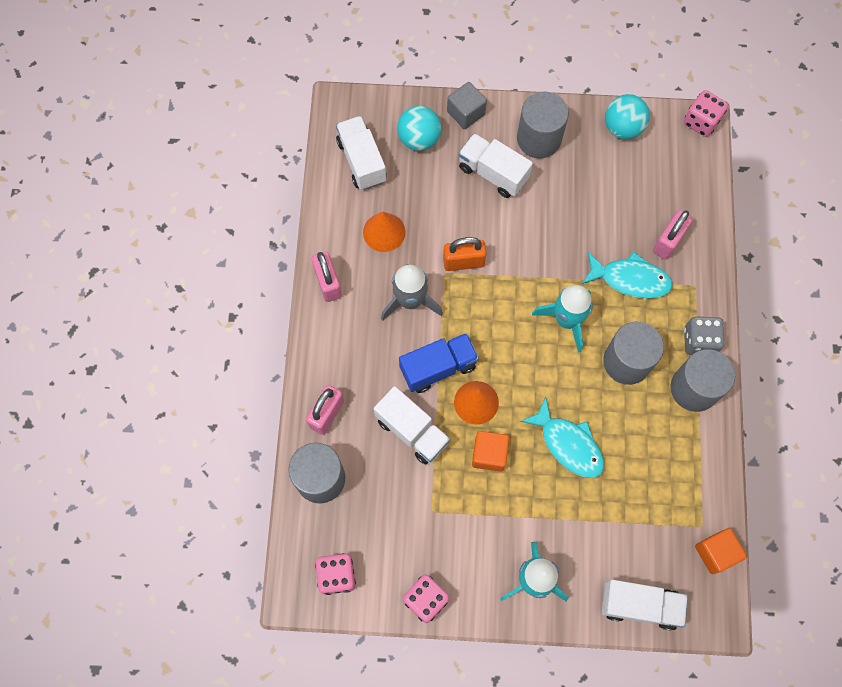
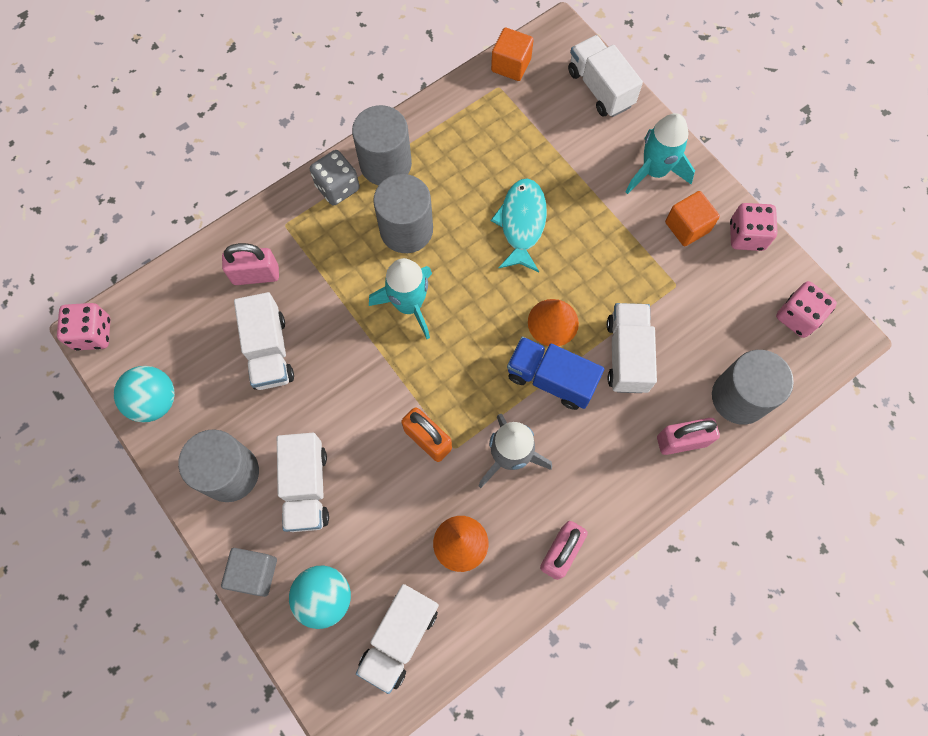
camera: 130 degrees left, 0 degrees up
orange cube [472,431,509,472] -> orange cube moved to [665,191,720,246]
turquoise fish [582,251,673,299] -> none
none -> white truck [234,292,294,390]

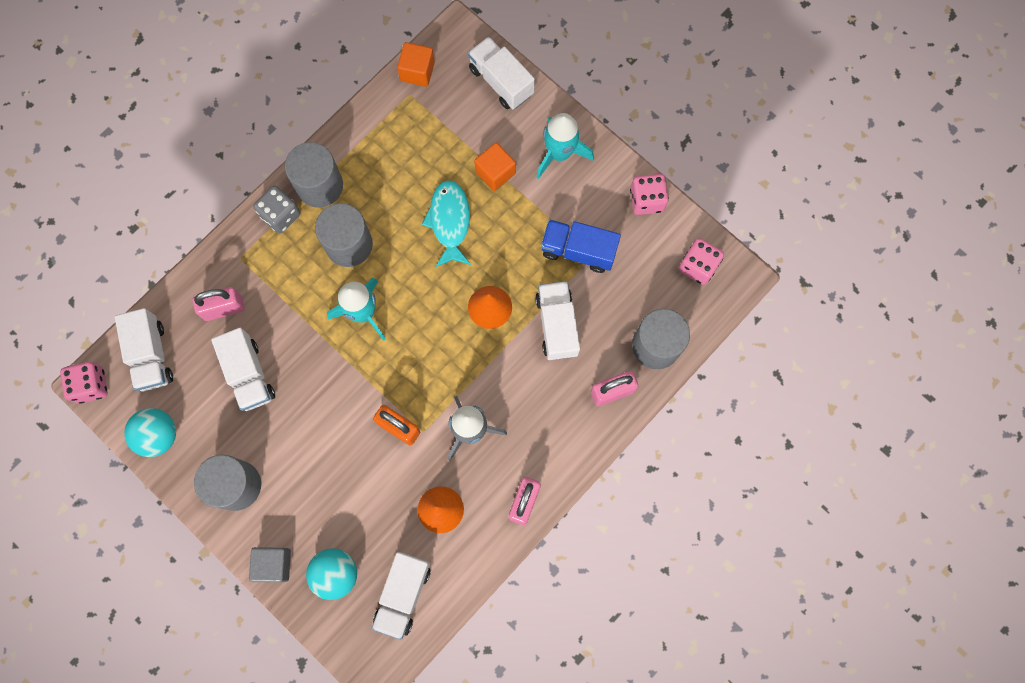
camera: 10 degrees left, 5 degrees up
white truck [277,433,329,532] -> white truck moved to [115,308,173,392]
blue truck [507,337,604,410] -> blue truck moved to [541,219,621,273]
orange cube [665,191,720,246] -> orange cube moved to [474,143,516,191]

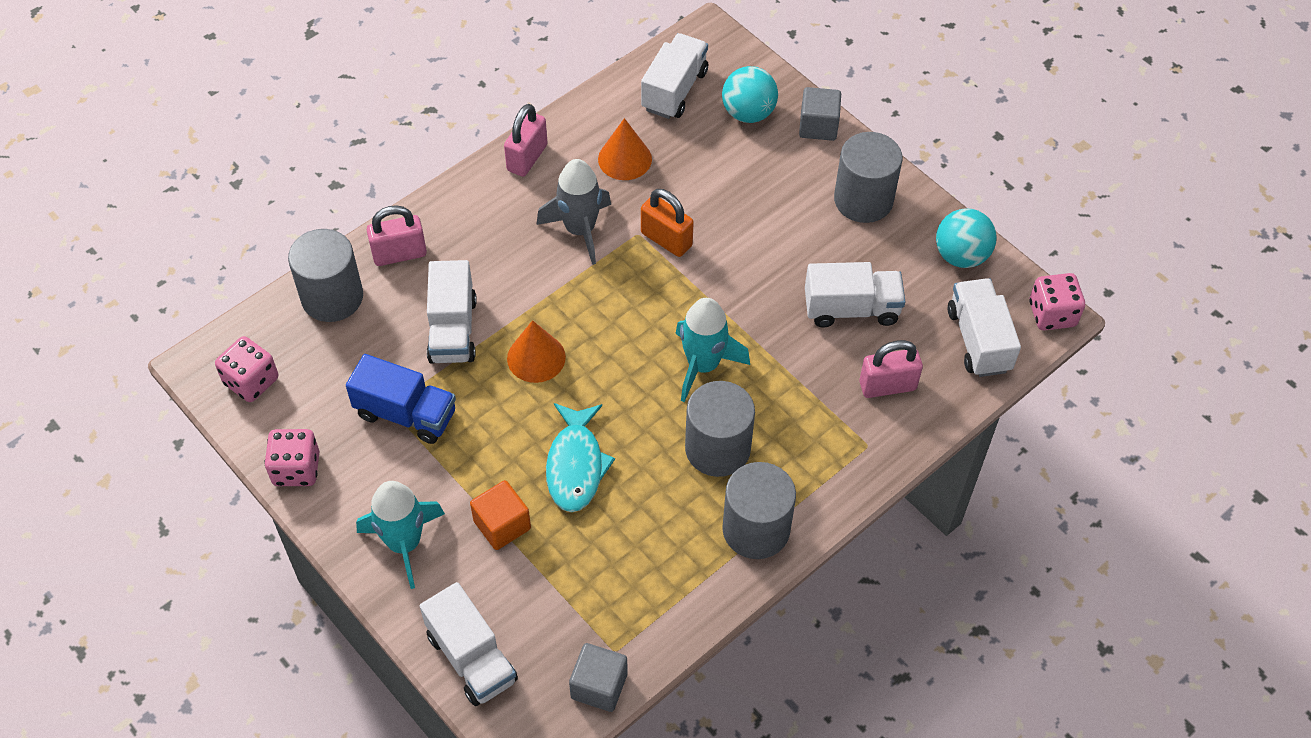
camera: 175 degrees left, 20 degrees down
white truck [211,328,275,411] -> white truck turned 105 degrees clockwise [805,262,906,328]
grey dice [253,186,300,233] -> none
orange cube [397,42,435,87] -> grey cube [569,643,628,712]

